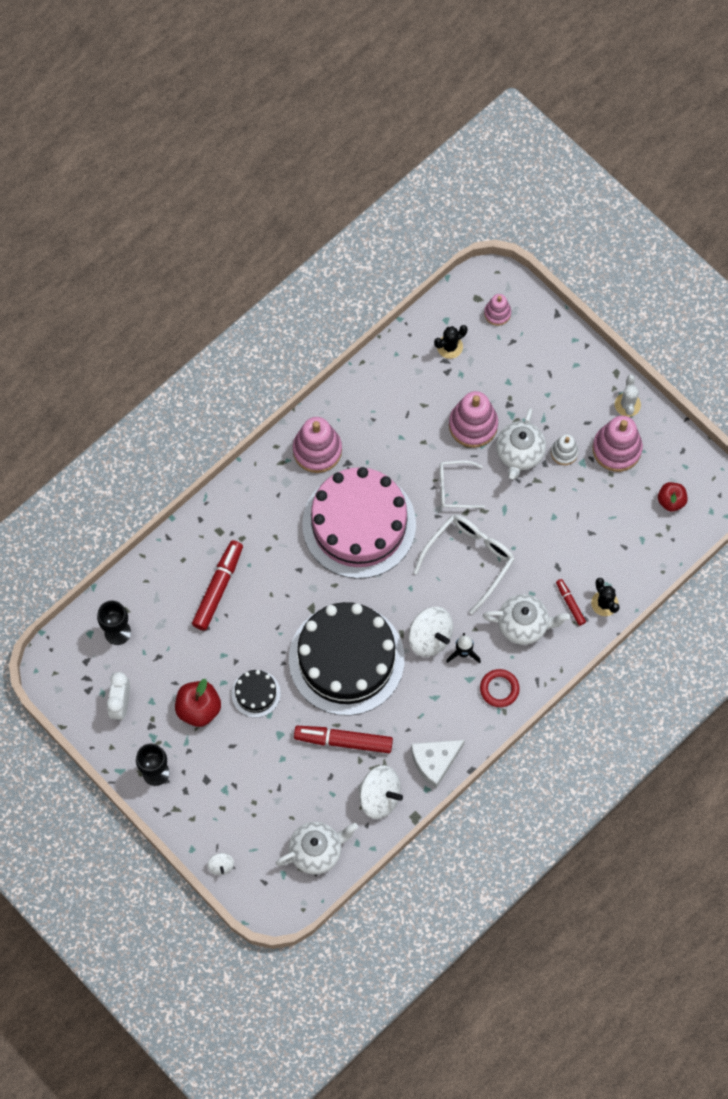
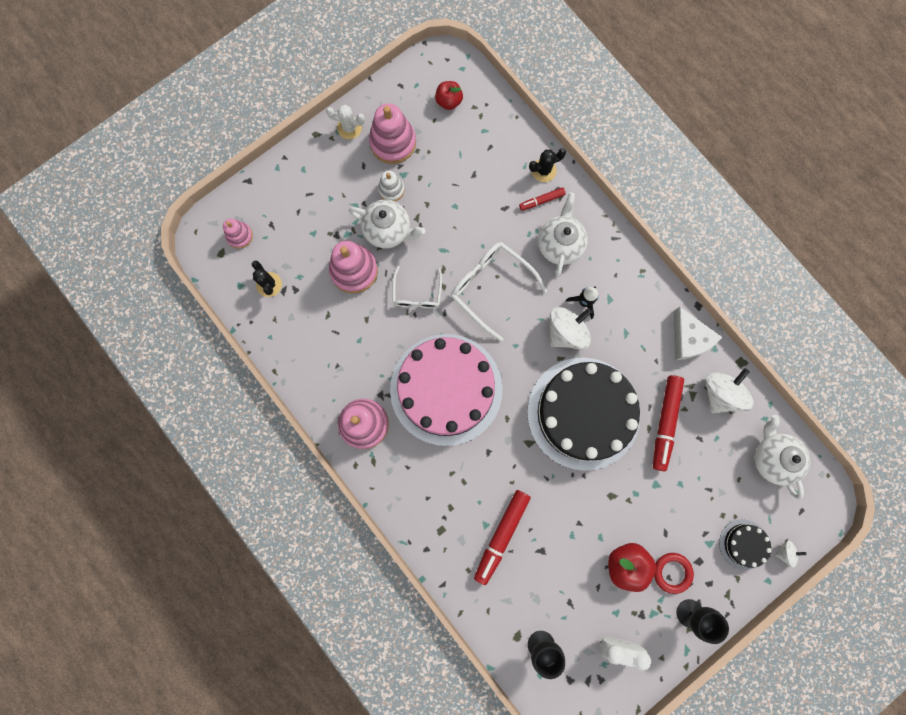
camera: 85 degrees left, 10 degrees up
red marker [192,540,243,631] -> red marker turned 90 degrees counterclockwise [474,490,531,585]
black cake [231,670,281,718] -> black cake moved to [719,519,771,570]
red ring [480,669,520,707] -> red ring moved to [654,553,694,594]

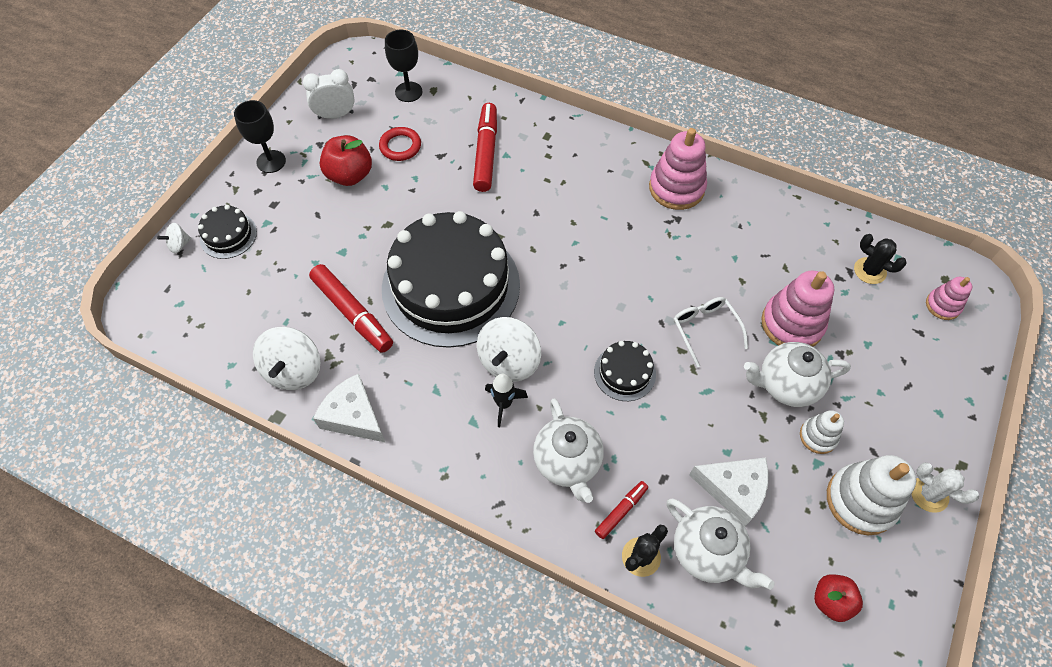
camera: 155 degrees right, 20 degrees down
white cactus [326,105,365,139] -> white cactus turned 60 degrees clockwise [911,462,979,513]
pink stacking toy [369,104,416,164] -> white stacking toy [827,455,916,535]
pink cake [390,334,502,446] -> none
white glasses [451,242,547,342] -> black cake [594,341,656,401]
red marker [653,375,684,472] -> red marker turned 150 degrees clockwise [309,264,393,353]
red ring [654,553,694,594] -> red ring moved to [379,127,421,161]
white teapot [755,415,810,500] -> white teapot moved to [667,498,775,590]
none -> white cheese [689,458,768,526]

